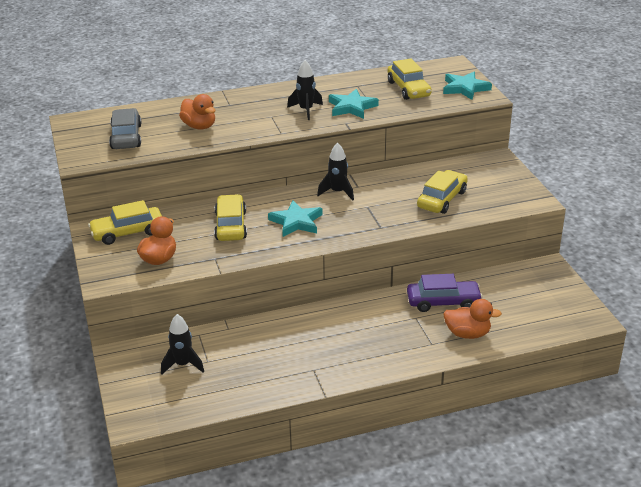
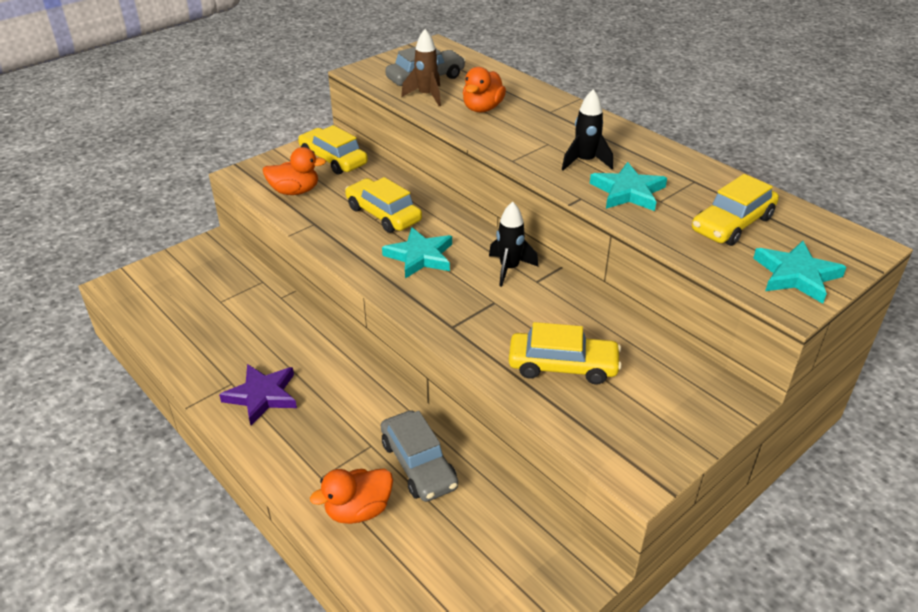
camera: 65 degrees right, 5 degrees up
black rocket [161,314,204,375] -> none
yellow car [214,194,247,241] -> yellow car turned 105 degrees counterclockwise [345,177,422,233]
purple car [407,274,483,312] -> grey car [381,410,458,502]
orange duck [443,299,502,339] -> orange duck turned 75 degrees clockwise [310,468,393,524]
none -> purple star [219,364,297,426]
none -> brown rocket [401,29,441,106]

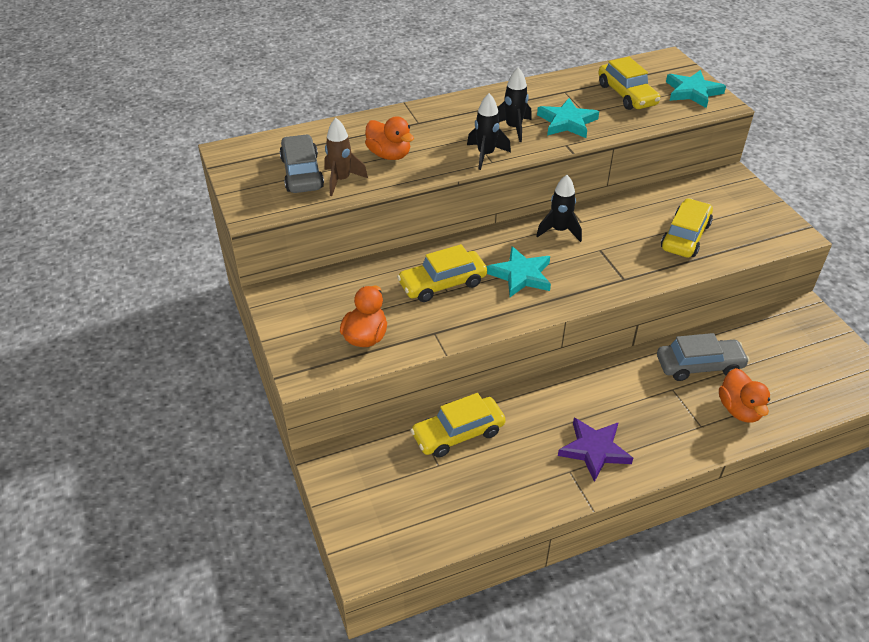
camera: 70 degrees left, 5 degrees up
yellow car [298,125,368,175] -> yellow car moved to [410,393,506,458]
none -> black rocket [467,93,511,170]

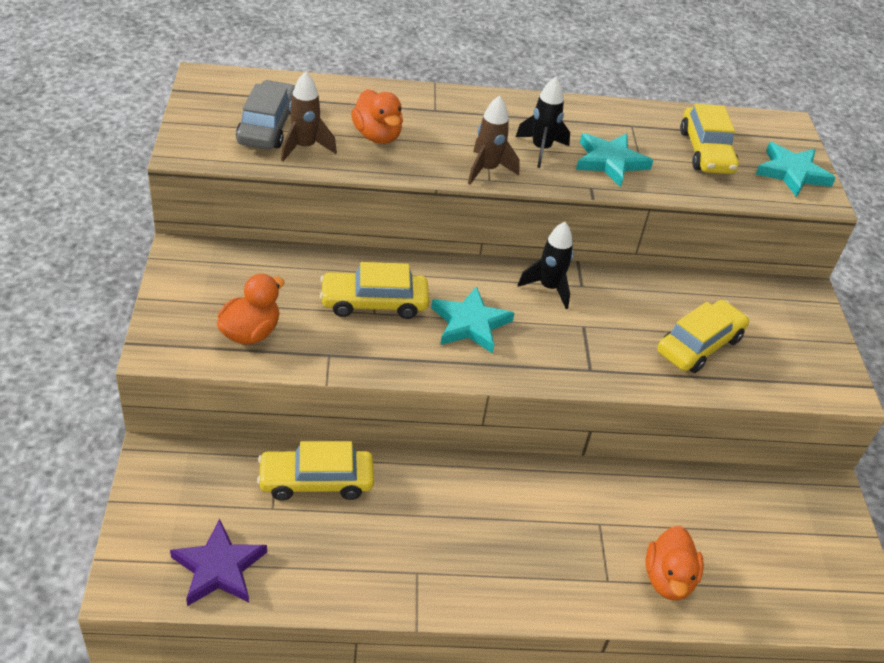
camera: 15 degrees right, 0 degrees up
black rocket [467,93,511,170] -> brown rocket [468,96,520,185]
purple star [558,417,633,482] -> purple star moved to [170,519,267,606]
grey car [657,333,750,381] -> none

